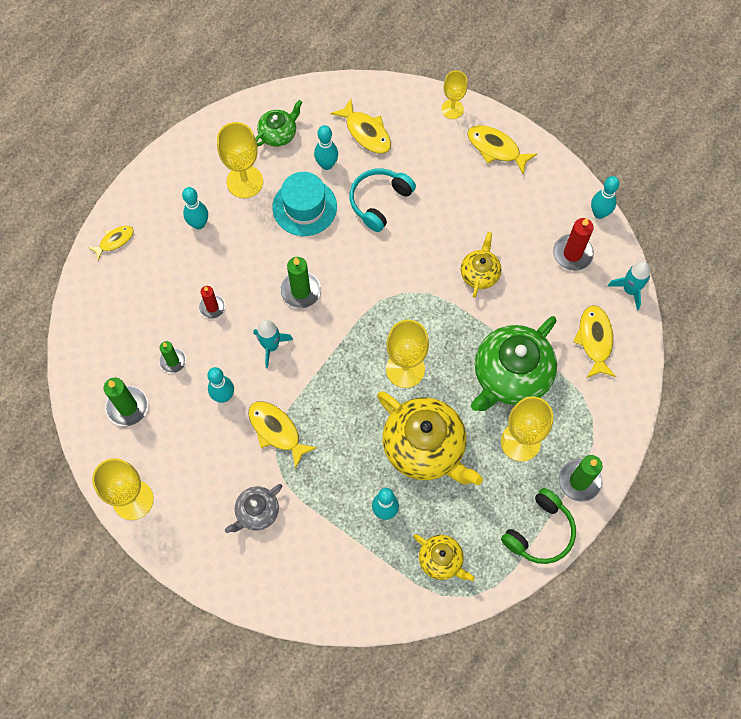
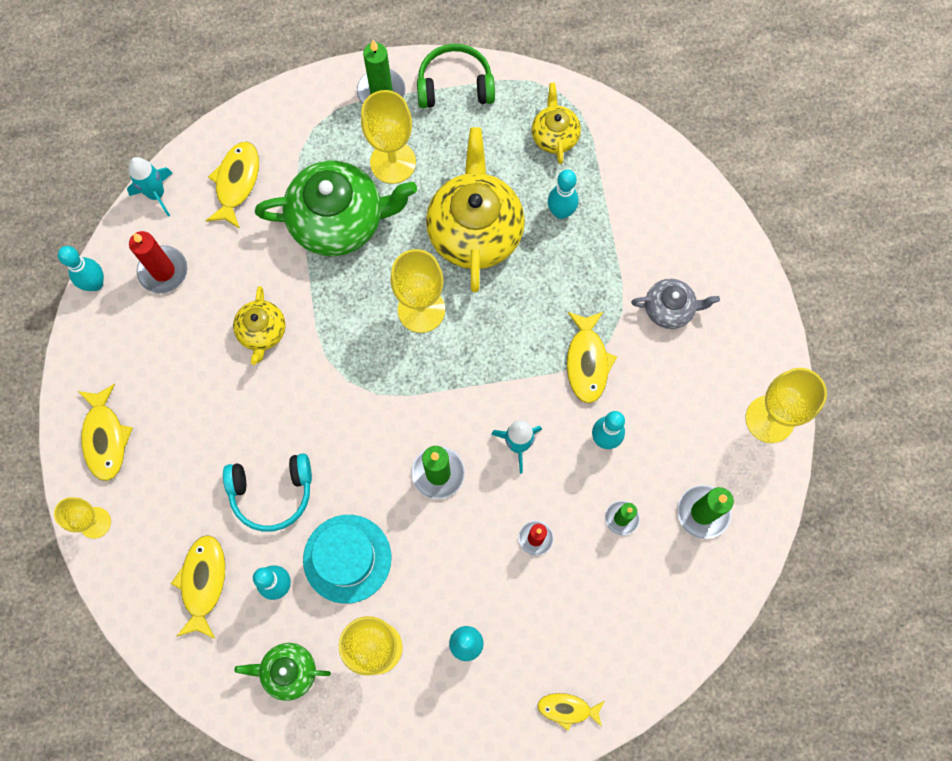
camera: 135 degrees left, 5 degrees up
yellow teapot [461,232,501,298] -> yellow teapot turned 60 degrees counterclockwise [233,286,286,365]
yellow fish [573,305,616,378] -> yellow fish turned 150 degrees clockwise [206,142,259,229]

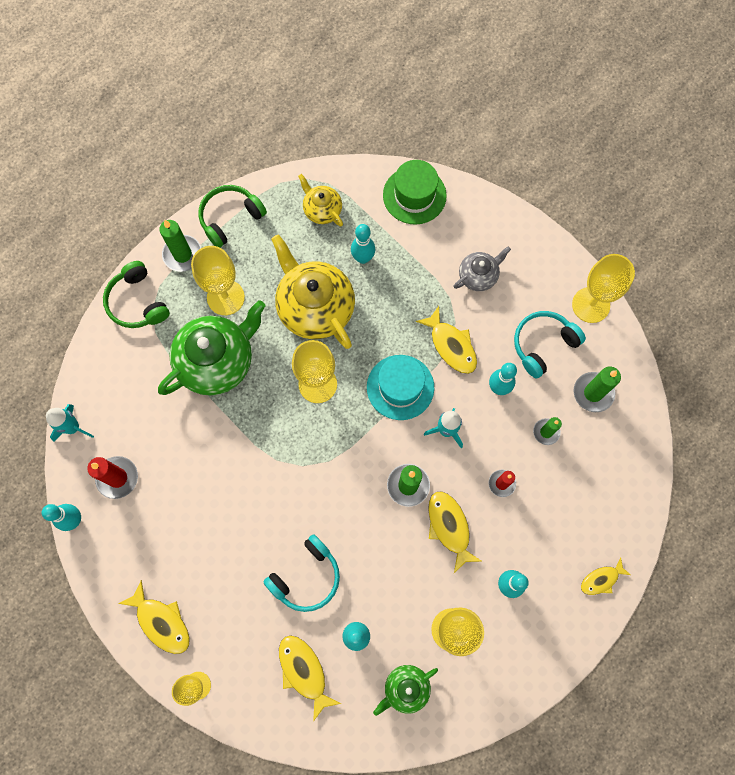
camera: 35 degrees left, 0 degrees up
yellow fish [206,142,259,229] -> yellow fish moved to [428,491,482,573]
yellow teapot [233,286,286,365] -> none
turquoise hat [303,515,391,604] -> turquoise hat moved to [367,355,434,420]
none -> green headphones [103,261,170,328]
none -> green hat [383,160,447,224]
none -> turquoise headphones [514,311,586,378]

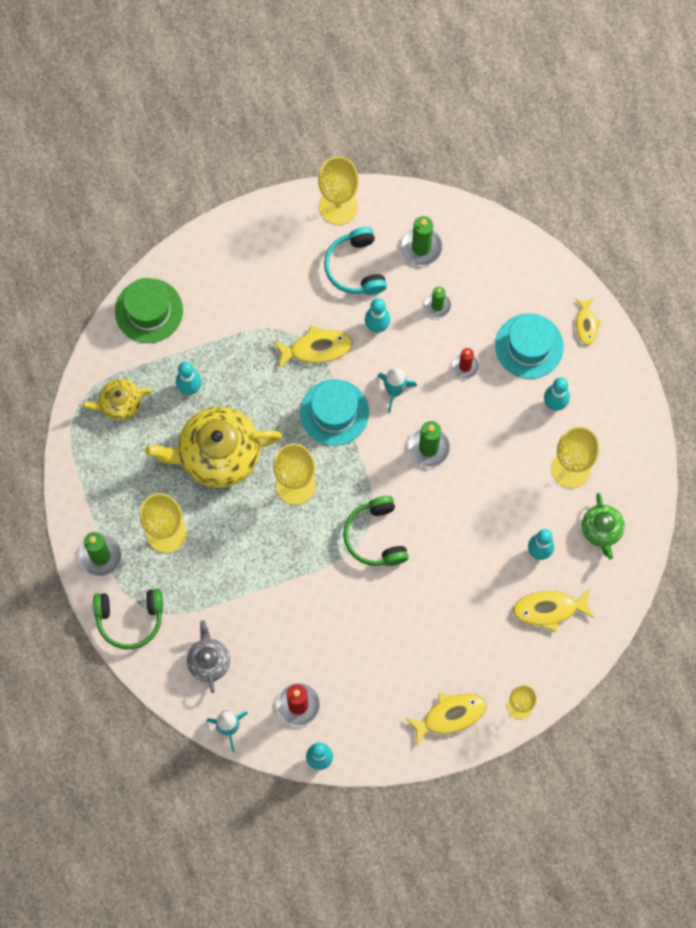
camera: 65 degrees left, 0 degrees up
green teapot [158,300,265,396] -> none
green headphones [199,185,267,248] -> green headphones moved to [343,496,409,566]
turquoise headphones [264,534,340,612] -> none
yellow fish [428,491,482,573] -> none
grey teapot [453,246,511,291] -> grey teapot moved to [187,620,230,693]
none -> turquoise hat [495,313,564,379]

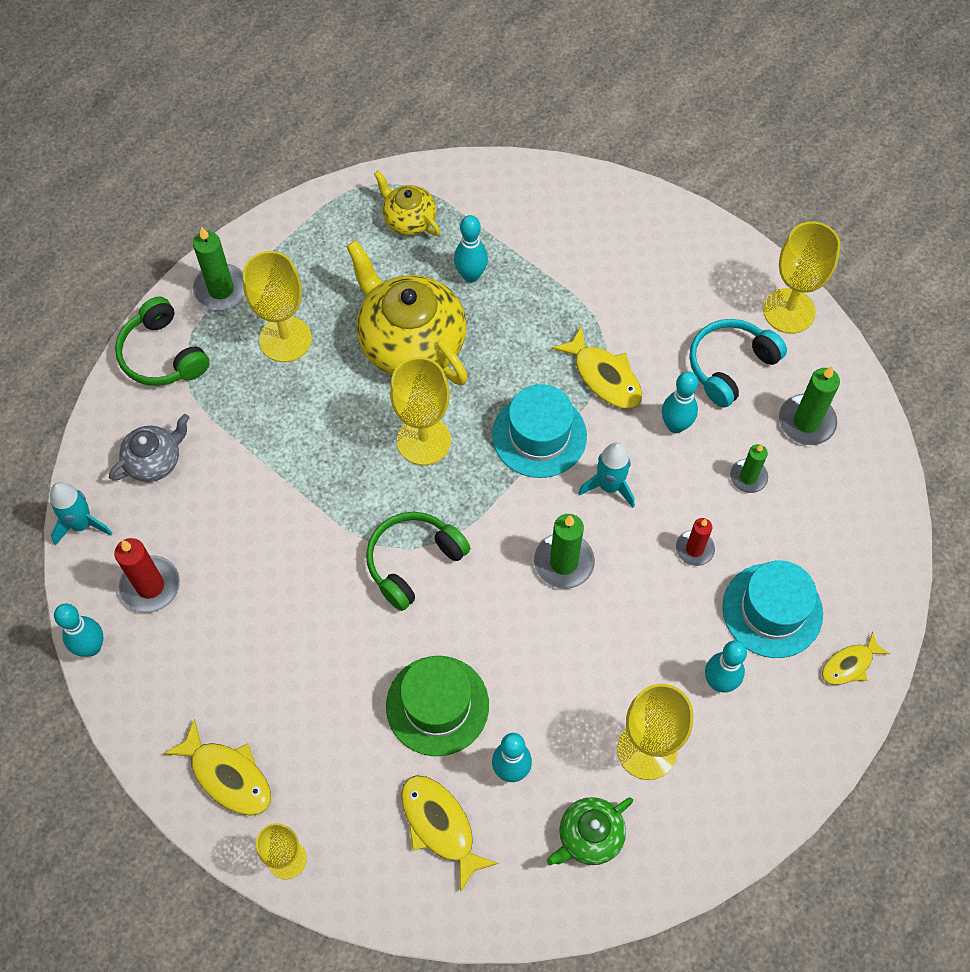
camera: 60 degrees right, 10 degrees down
green hat [115,278,183,343] -> green hat moved to [386,656,489,756]

